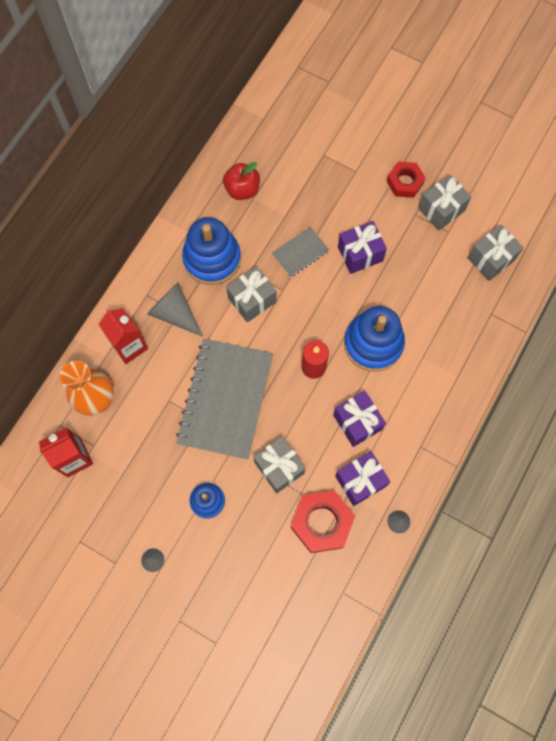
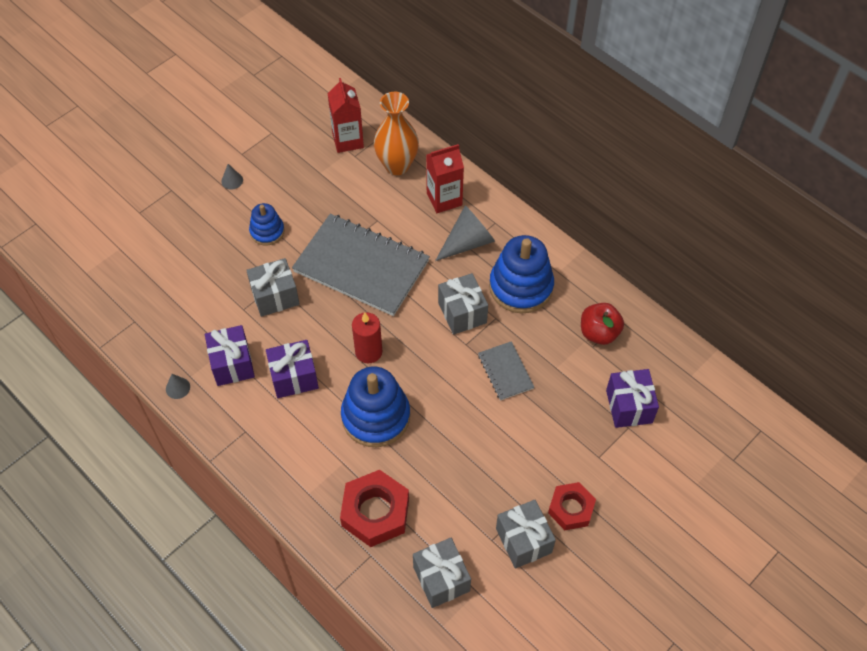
camera: 105 degrees right, 15 degrees down
red nut [291,490,355,553] -> red nut moved to [340,470,409,547]
purple gift [338,221,387,274] -> purple gift moved to [606,369,659,428]

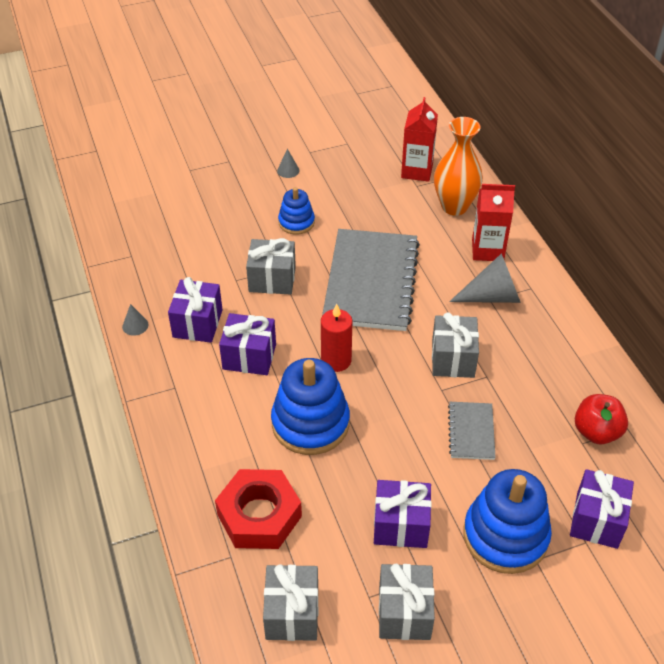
camera: 25 degrees right, 10 degrees down
grey notebook [292,214,430,316] -> grey notebook turned 45 degrees clockwise [322,229,420,331]
blue stacking toy [489,235,554,313] -> blue stacking toy moved to [464,469,552,574]
red nut [548,482,596,530] -> none
none -> purple gift [374,480,432,548]

